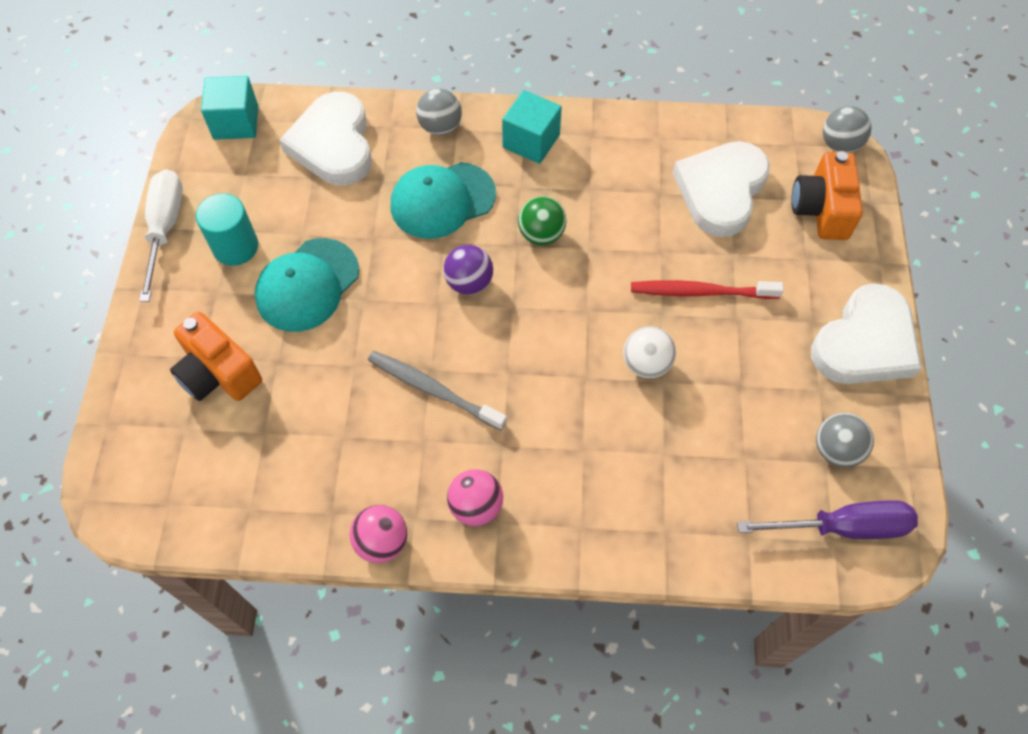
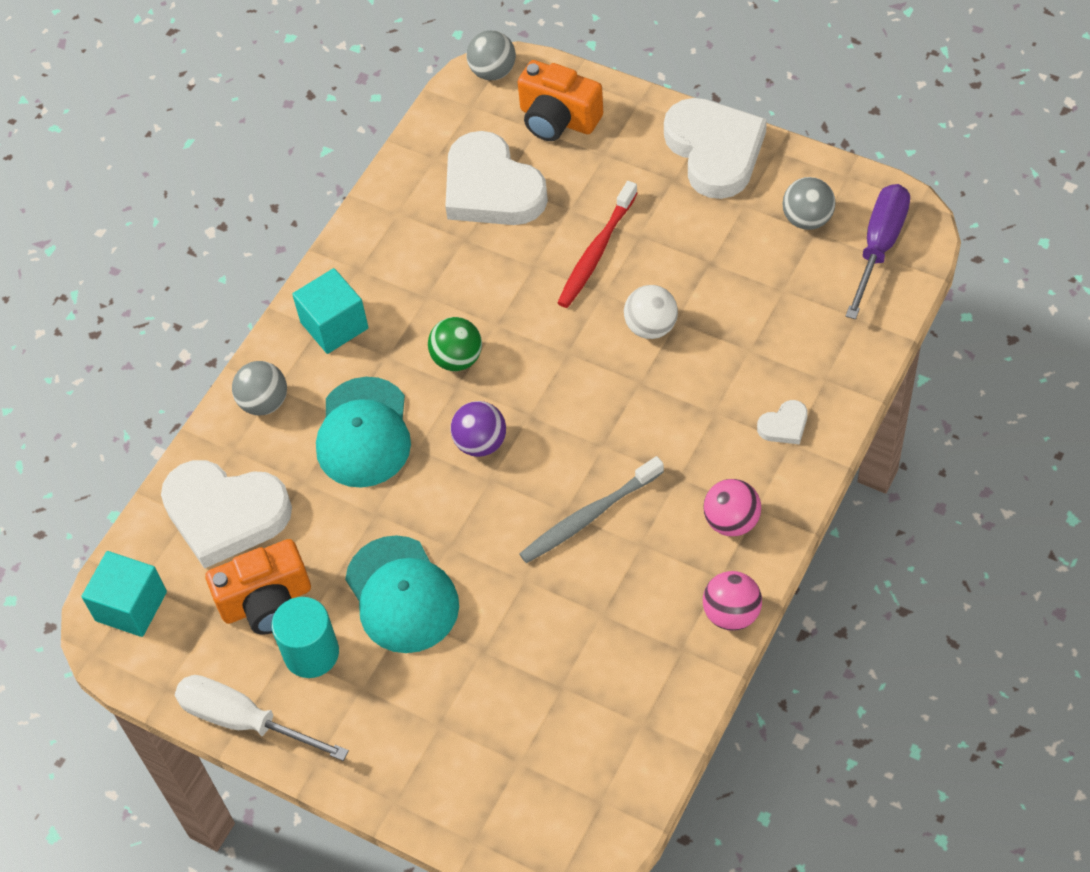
camera: 60 degrees left, 5 degrees down
orange camera [170,312,262,401] -> orange camera moved to [205,539,311,634]
none -> white heart [757,400,808,444]

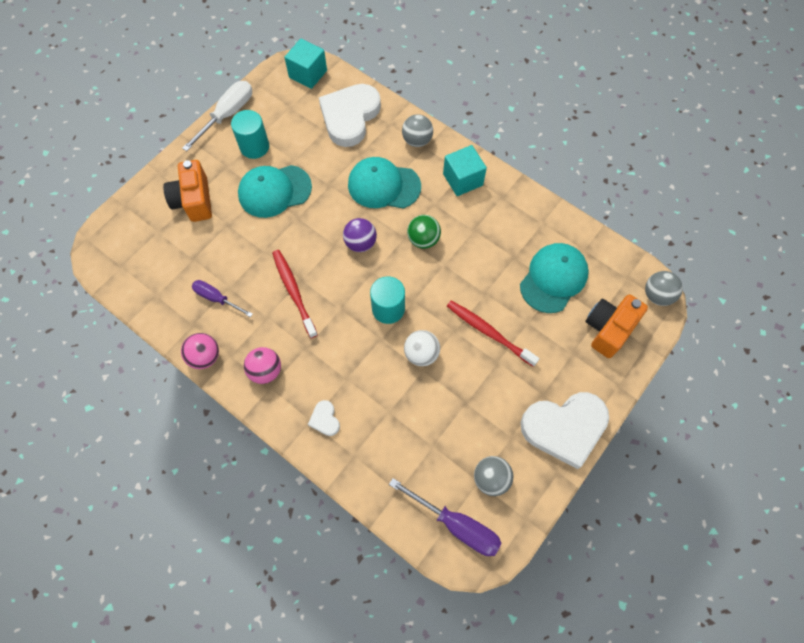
camera: 95 degrees right, 10 degrees up
orange camera [205,539,311,634] -> orange camera moved to [163,160,212,222]
white heart [445,131,548,225] -> turquoise cap [520,243,589,313]
grey toothbrush [519,456,664,563] -> red toothbrush [272,250,318,338]
none -> purple screwdriver [192,280,253,317]
none -> turquoise cylinder [370,276,405,324]

